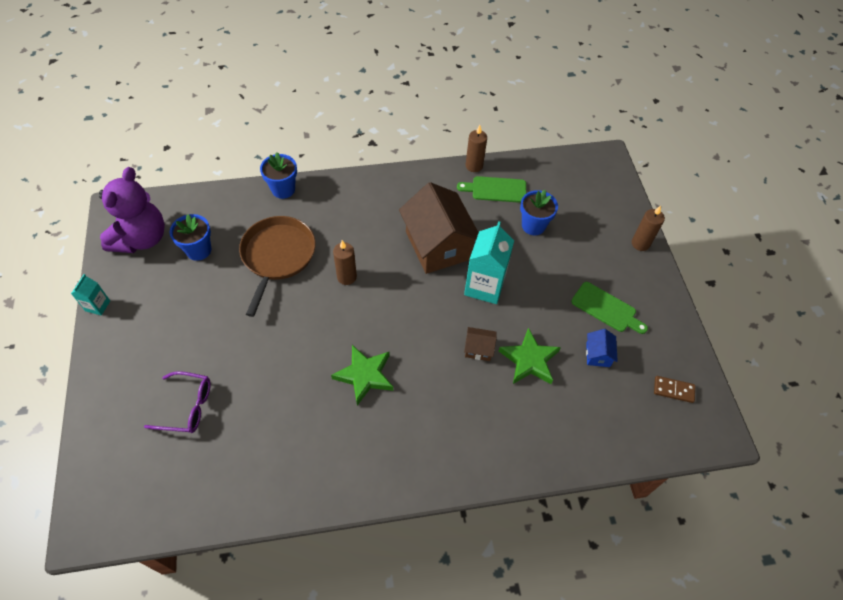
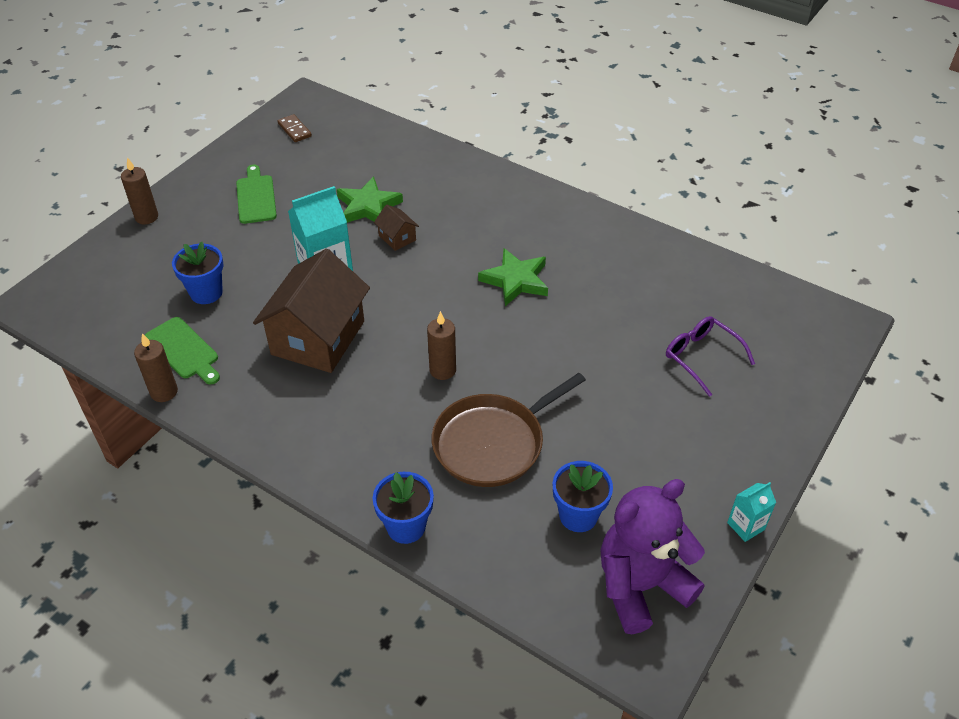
camera: 135 degrees left, 10 degrees down
blue house [586,329,618,367] -> none

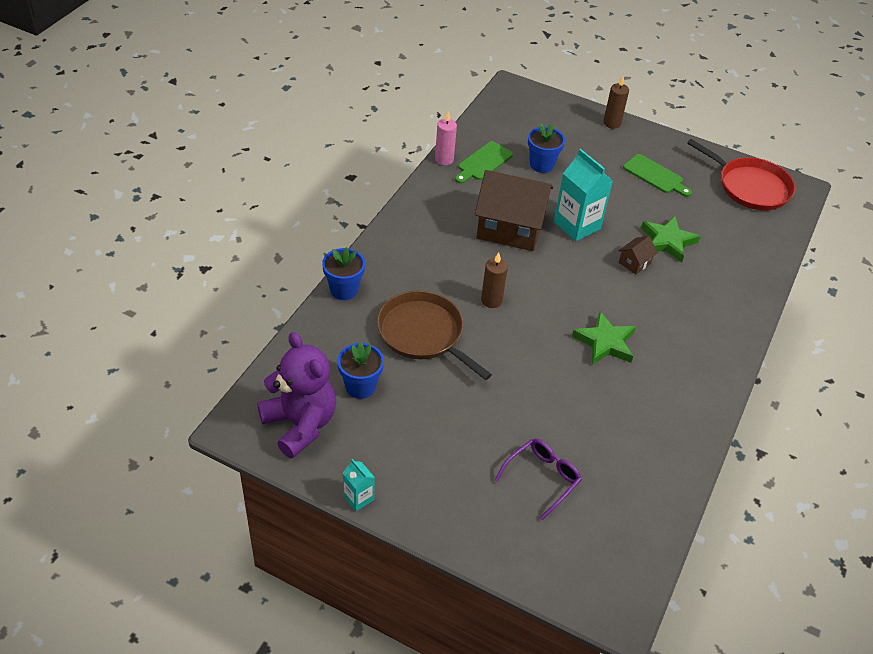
camera: 80 degrees right, 0 degrees up
brown candle [134,333,178,402] -> pink candle [435,111,457,165]
green cutting board [236,165,277,224] -> green cutting board turned 60 degrees clockwise [623,154,692,197]
brown domino [278,114,312,142] -> red pan [687,139,795,210]

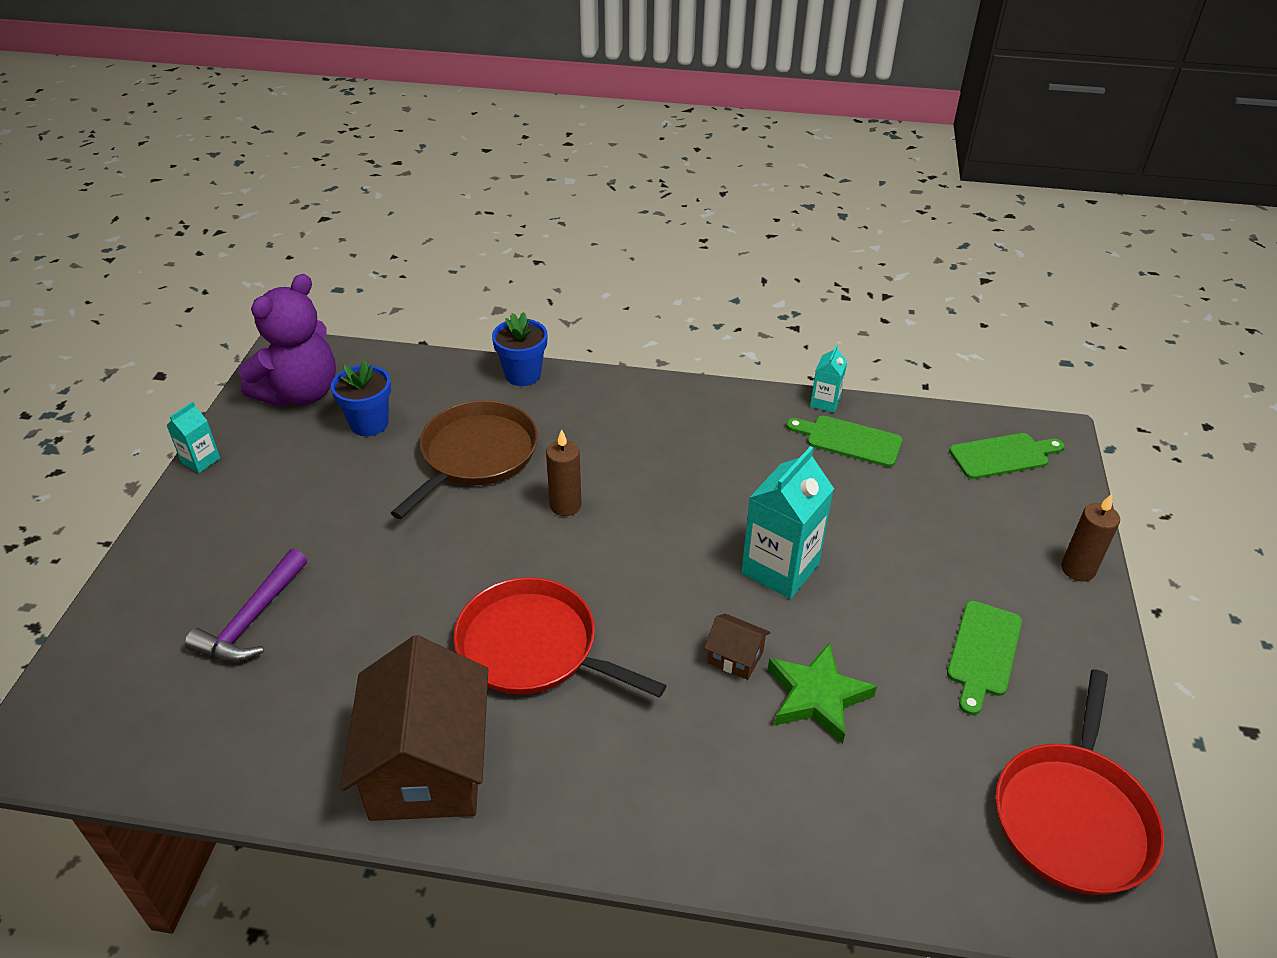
camera: 75 degrees right, 5 degrees down
pink candle [435,111,457,165] -> turquoise carton [810,345,847,413]
brown house [475,170,553,251] -> brown house moved to [340,635,488,821]
purple glasses [495,439,582,520] -> purple hammer [185,549,307,662]
blue flower pot [528,123,565,173] -> none
green star [572,311,636,365] -> red pan [454,577,667,698]
none -> green cutting board [949,433,1065,479]

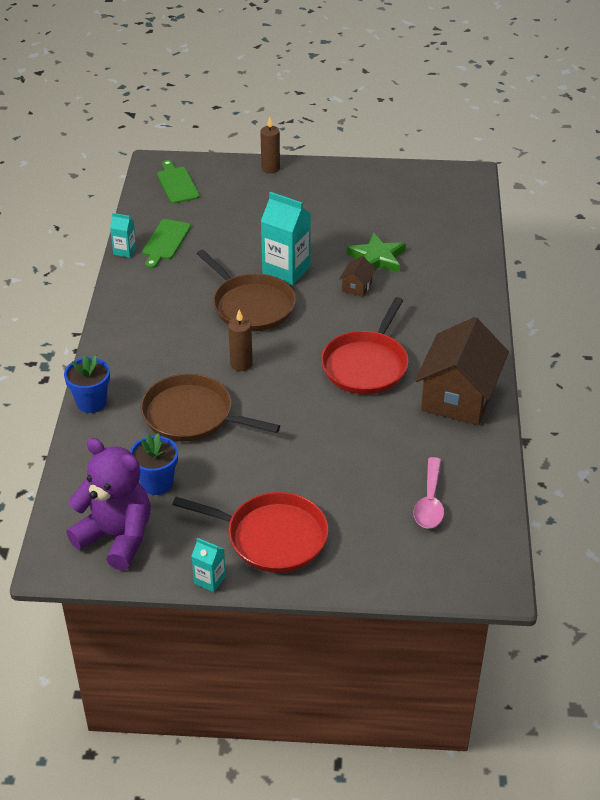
camera: 95 degrees left, 0 degrees up
purple hammer [185,549,307,662] -> none
brown house [340,635,488,821] -> brown house turned 60 degrees counterclockwise [415,317,509,425]
green cutting board [947,601,1022,715] -> none
red pan [995,669,1165,895] -> red pan moved to [172,492,328,573]
none -> brown pan [197,250,296,331]
none -> pink spoon [413,457,444,528]

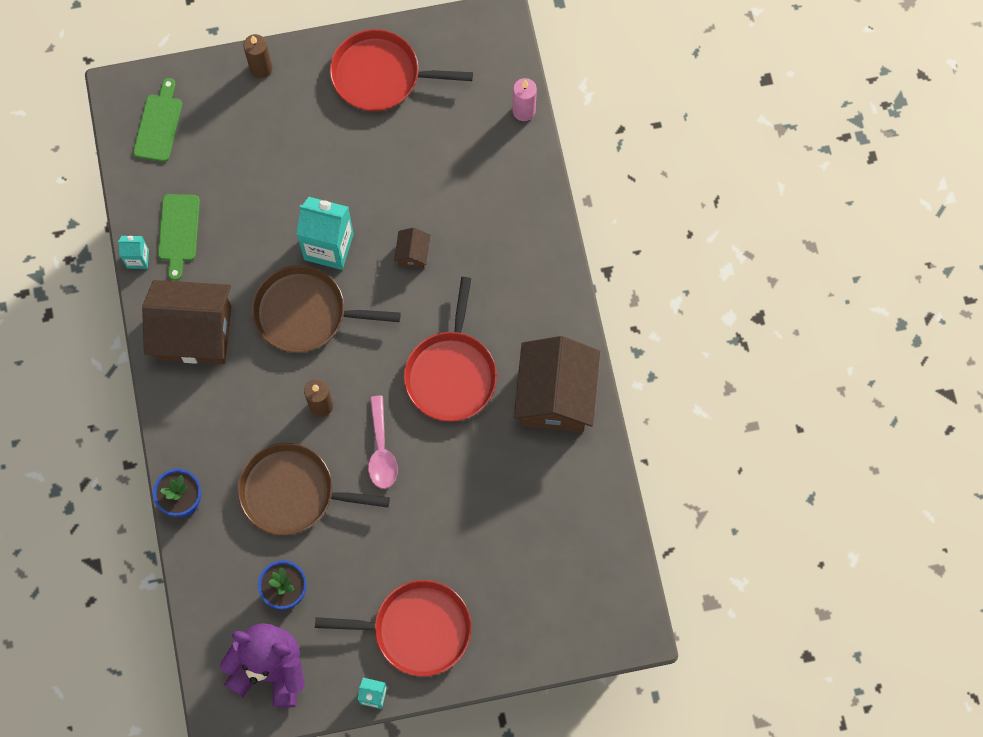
camera: 15 degrees left, 30 degrees up
green cutting board [157,160,200,204] -> green cutting board turned 45 degrees clockwise [133,78,182,162]
brown pan [197,250,296,331] -> brown pan turned 150 degrees clockwise [252,265,401,353]
green star [347,232,406,273] -> none
pink spoon [413,457,444,528] -> pink spoon moved to [368,396,398,489]
none -> brown house [142,280,231,364]
none -> red pan [330,29,473,111]
none -> pink candle [513,78,537,121]

